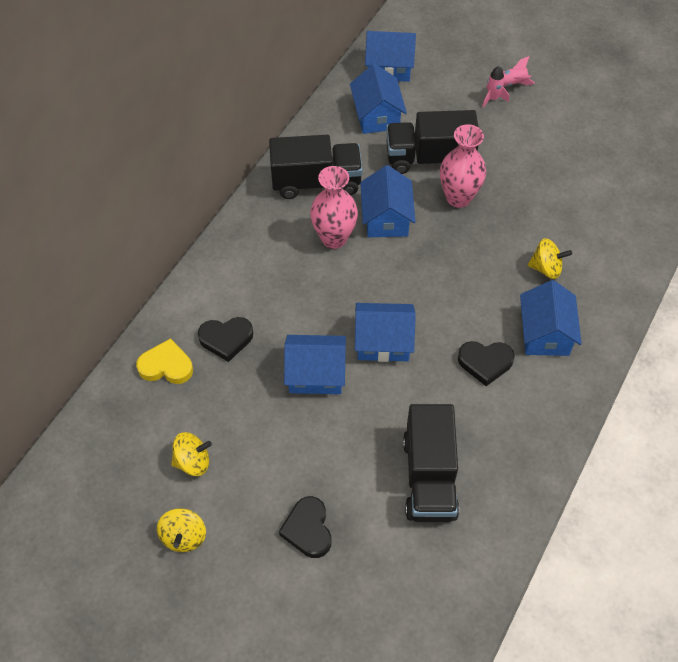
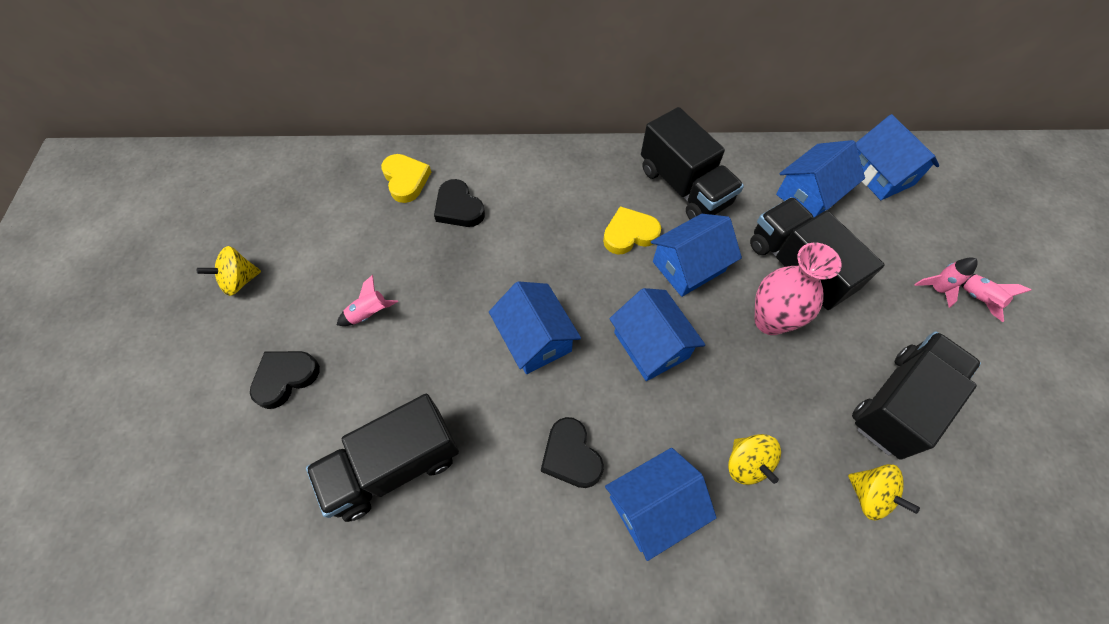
camera: 60 degrees right, 5 degrees up
yellow spinning top [171,432,212,476] -> yellow spinning top moved to [848,464,920,520]
blue house [284,335,346,394] -> blue house moved to [609,288,705,381]
pink vase [310,166,358,249] -> yellow heart [603,206,661,255]
none -> pink rocket [337,275,398,326]
none -> black truck [852,331,981,460]

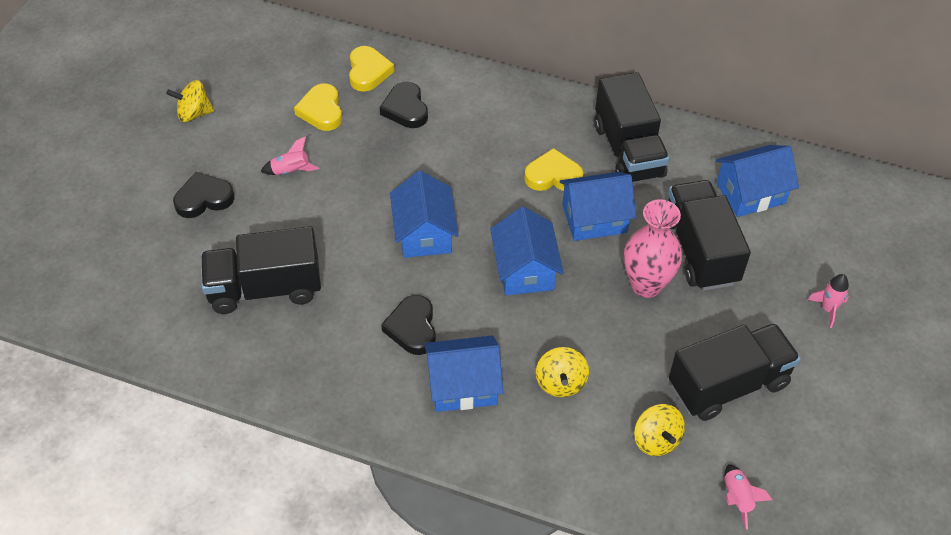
camera: 20 degrees right, 10 degrees down
blue house [856,114,939,200] -> none
pink rocket [961,274,1032,322] -> pink rocket moved to [724,464,772,530]
none -> yellow heart [294,84,342,131]

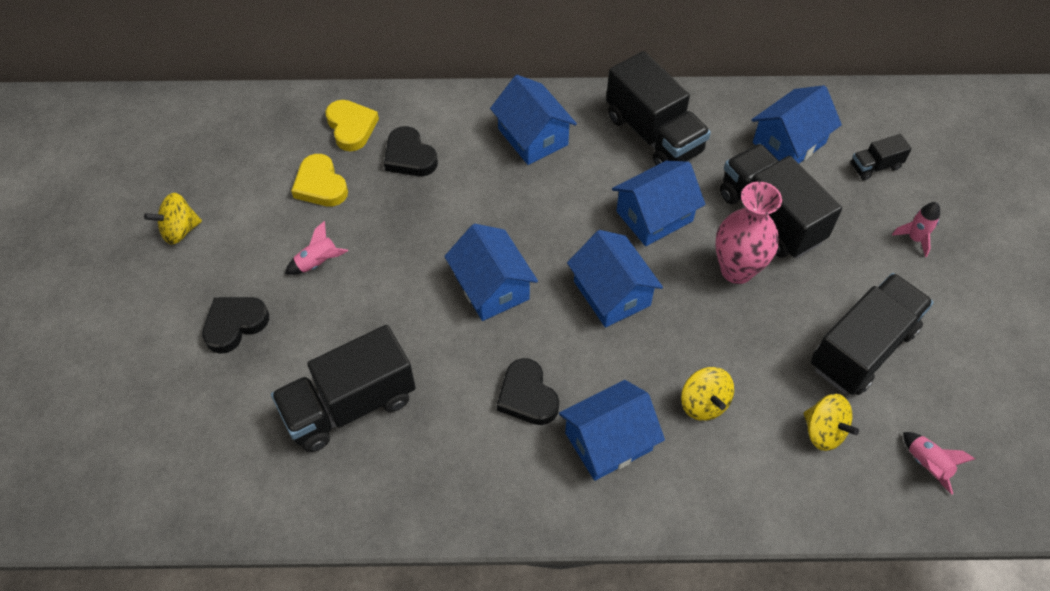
camera: 20 degrees left, 5 degrees up
yellow heart [524,148,583,191] -> none
none -> blue house [490,75,577,165]
none -> black truck [850,134,912,180]

